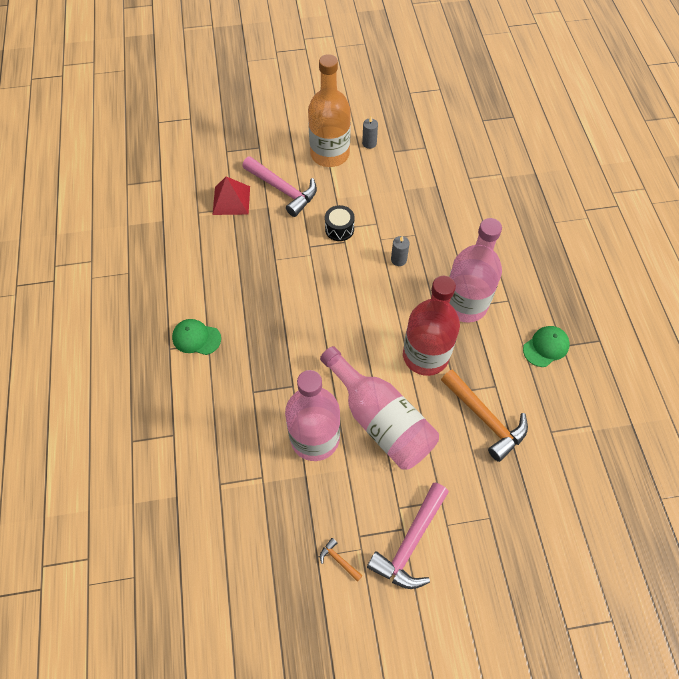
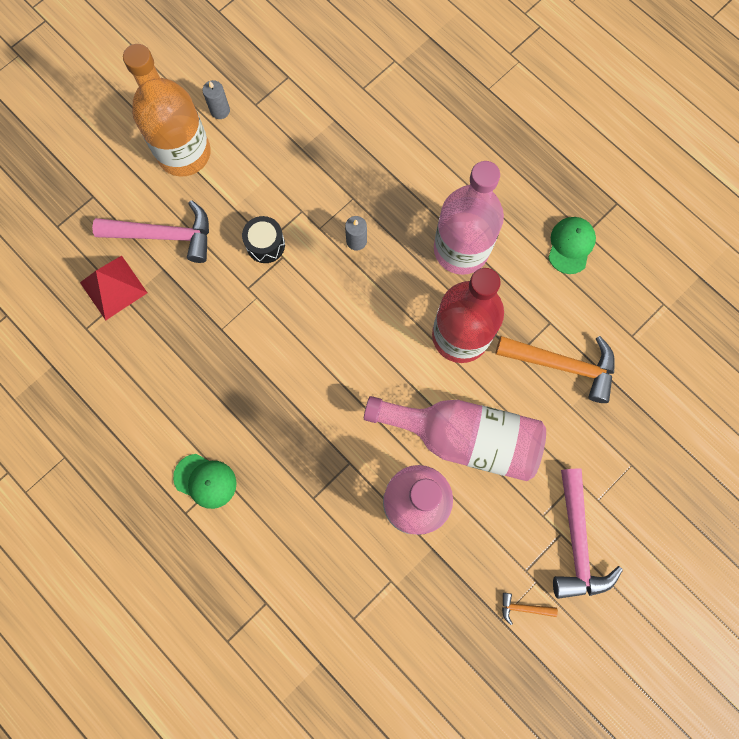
camera: 35 degrees left, 15 degrees up
green cap [172,319,221,355] -> green cap turned 135 degrees counterclockwise [173,454,237,509]

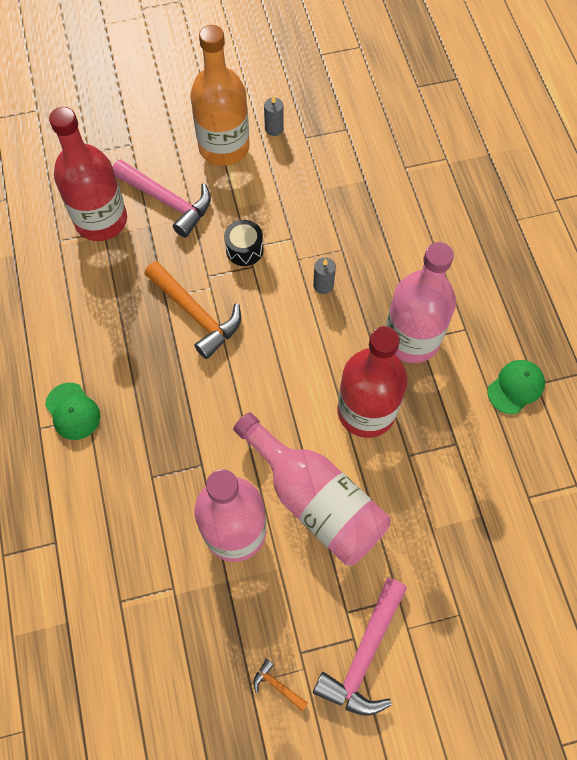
camera: 30 degrees right, 10 degrees down
red pyramid [80,255,147,321] -> red bottle [49,107,127,241]
orange hammer [496,336,615,403] -> orange hammer moved to [145,261,241,359]

